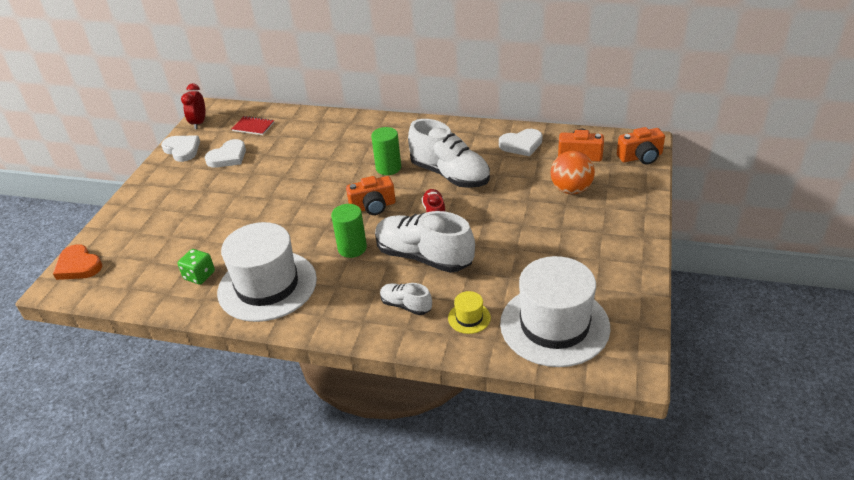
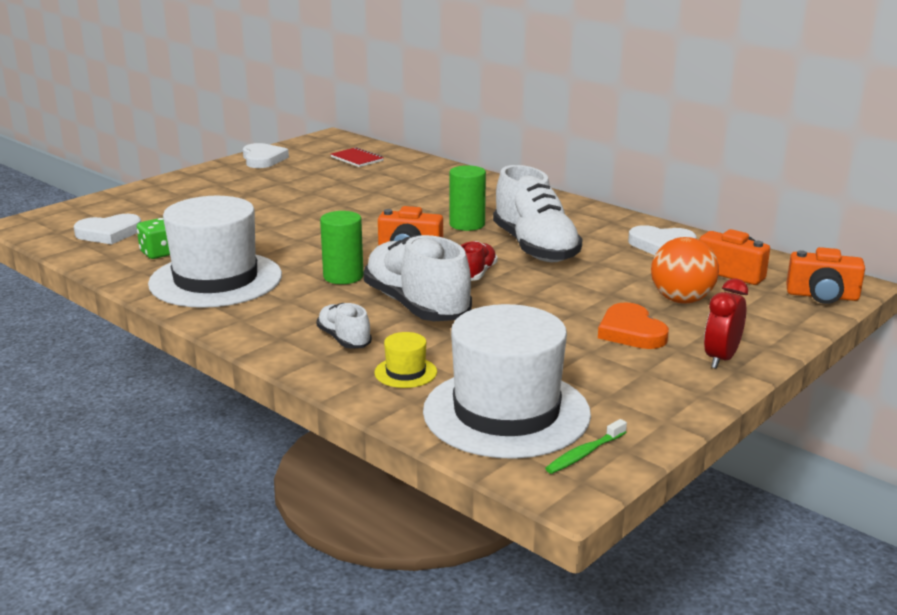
camera: 25 degrees right, 15 degrees down
orange heart [53,244,102,280] -> orange heart moved to [598,302,669,349]
red clock [181,83,205,129] -> red clock moved to [704,278,748,369]
white heart [205,139,246,168] -> white heart moved to [74,214,141,245]
none -> green toothbrush [545,419,627,474]

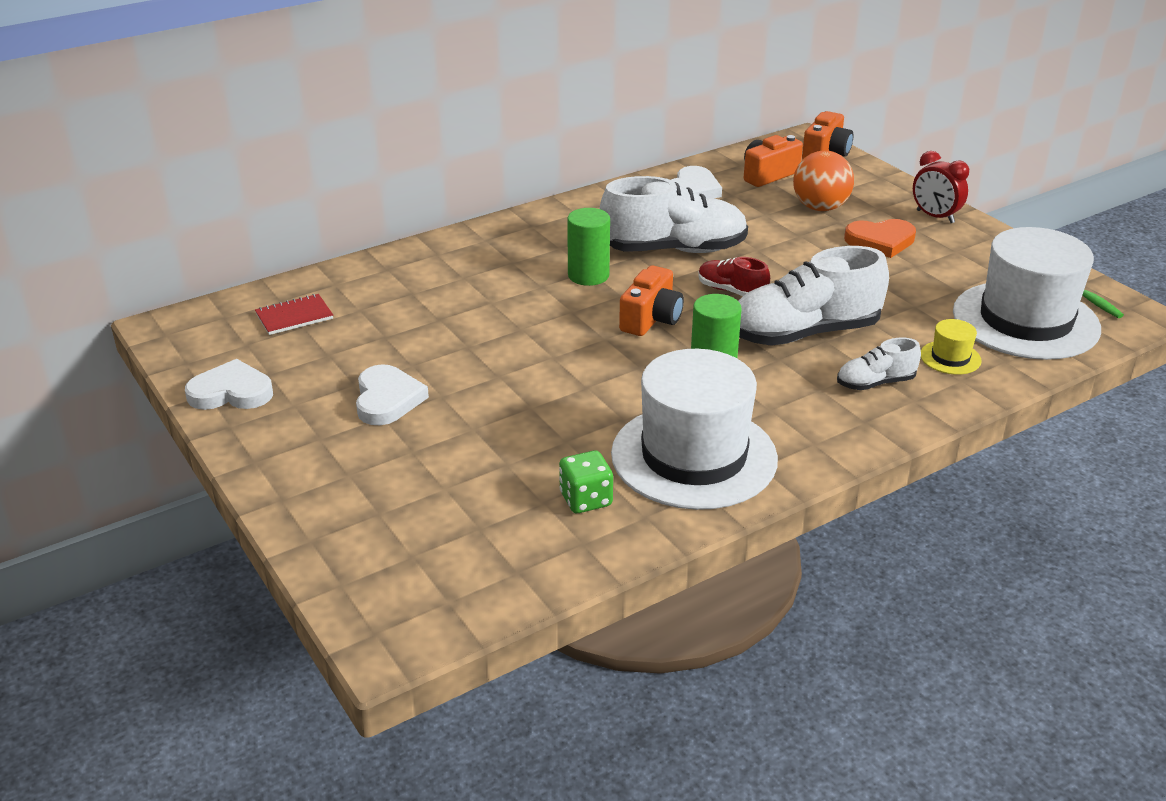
camera: 75 degrees left, 10 degrees up
white heart [74,214,141,245] -> white heart moved to [356,364,429,425]

